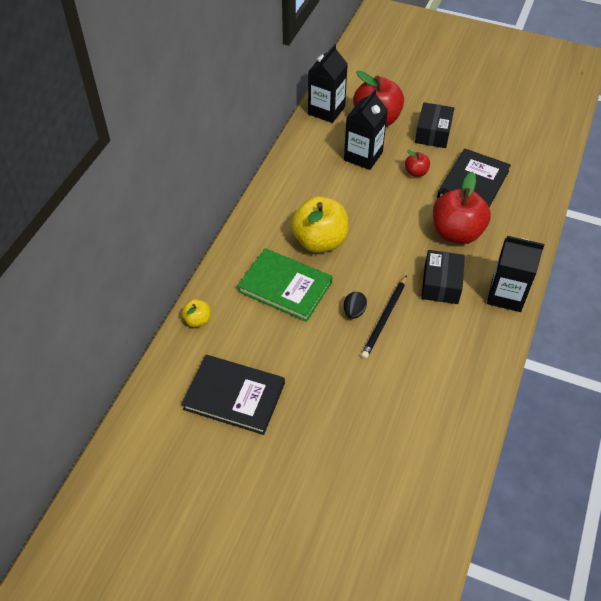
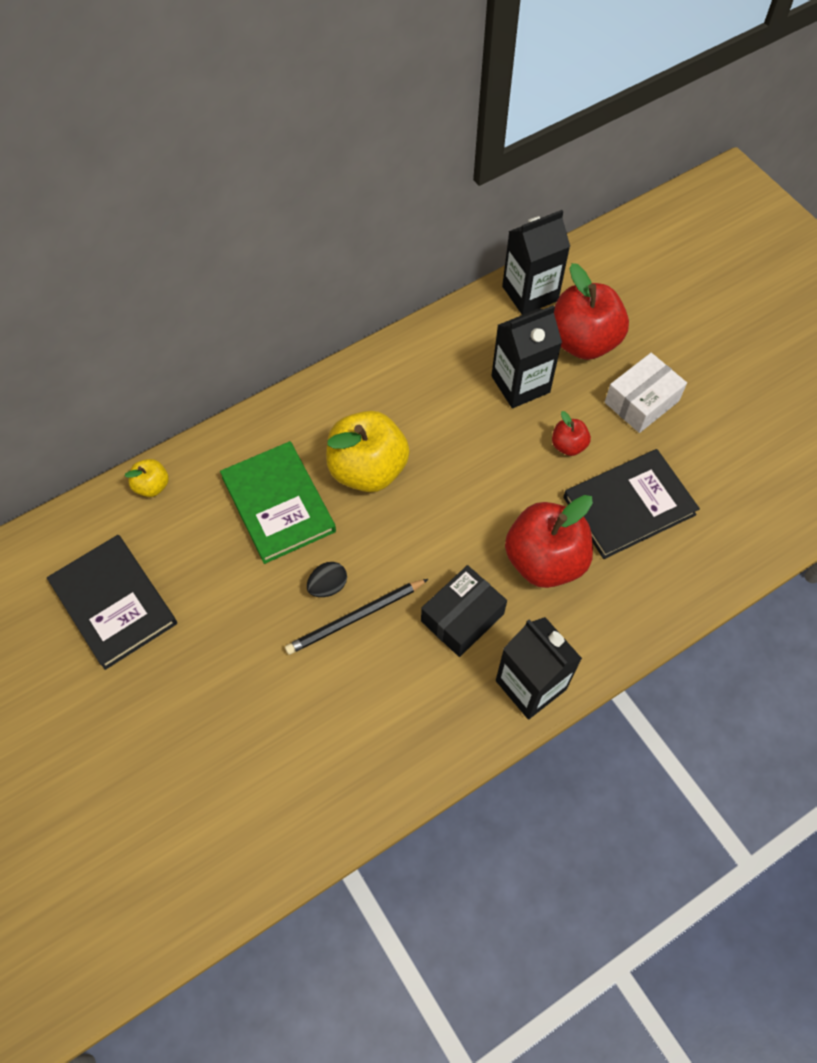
camera: 35 degrees right, 10 degrees up
black box [415,103,454,148] -> white box [605,353,687,433]

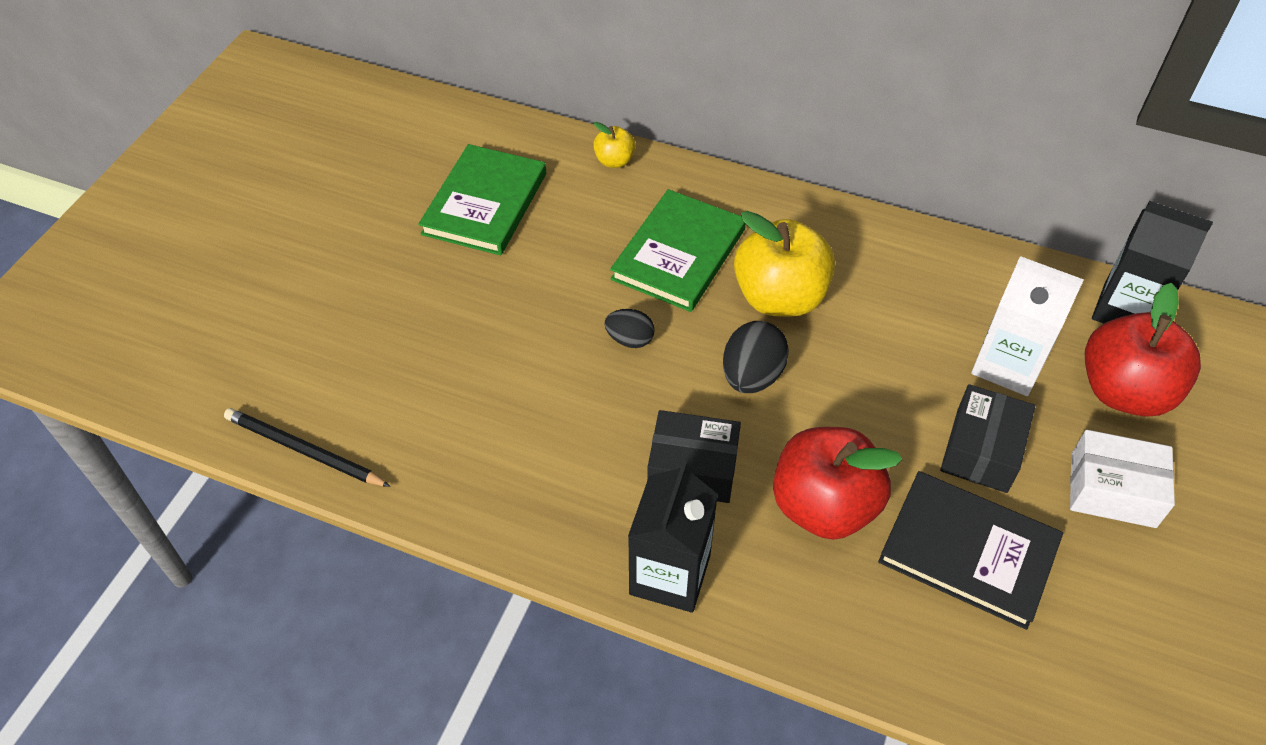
camera: 55 degrees right, 10 degrees down
black book [47,535,177,670] -> green book [418,144,546,255]
black pencil [285,579,428,655] -> black pencil moved to [224,408,391,487]
black carton [491,305,562,408] -> white carton [971,256,1084,396]
red apple [552,411,591,456] -> black box [940,384,1035,493]
none -> black egg [723,321,789,393]

